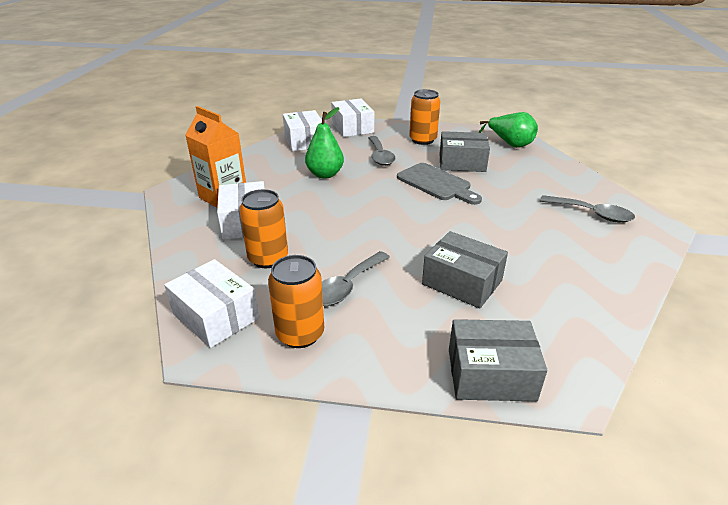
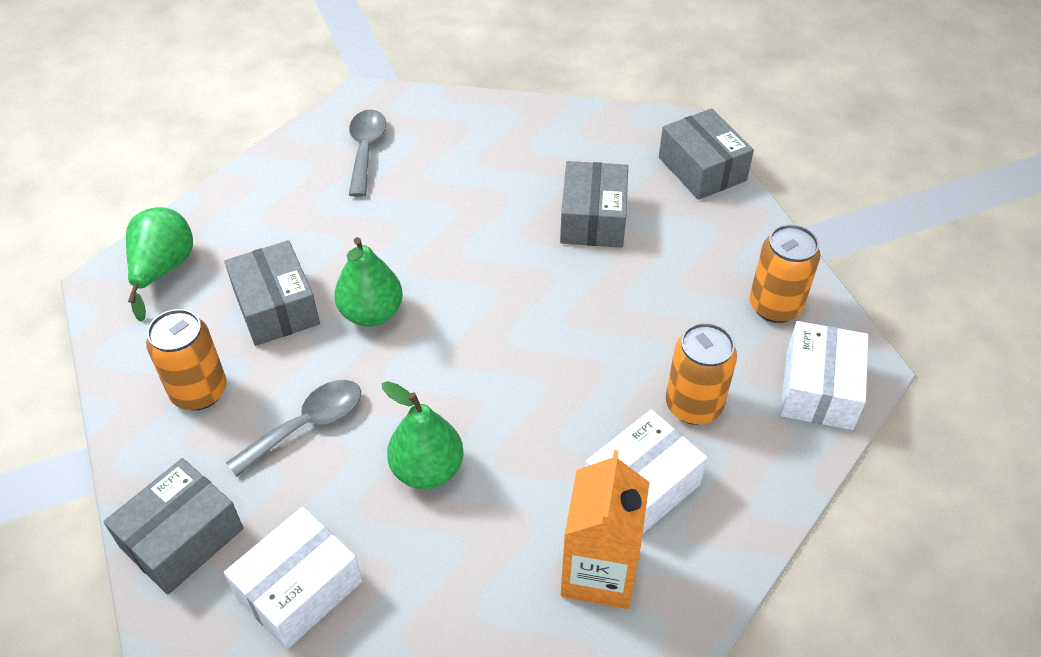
camera: 120 degrees left, 15 degrees up
grey spoon [322,251,390,306] -> none
white box [331,99,374,137] -> grey box [103,458,244,595]
grey cutting board [397,163,482,205] -> green pear [334,237,403,327]

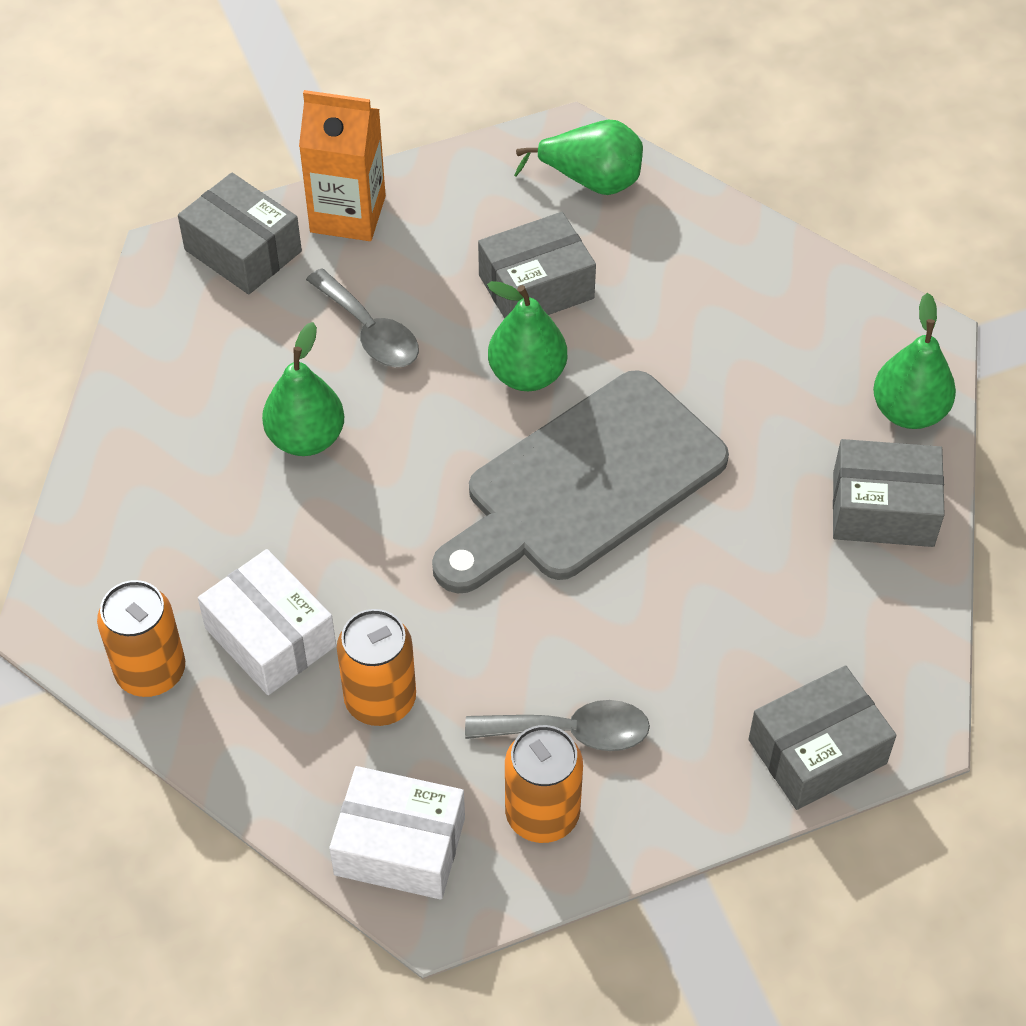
camera: 90 degrees right, 5 degrees up
orange can [146,309,227,410] -> orange can moved to [97,580,185,697]
white box [224,507,362,650] -> none
grey spoon [349,109,386,197] -> grey spoon moved to [465,700,650,751]
grey box [560,161,628,248] -> grey box moved to [833,439,945,547]
orange carton [561,450,650,609] -> orange carton moved to [299,90,386,241]
none -> grey cutting board [432,370,729,594]
none -> green pear [873,293,956,429]

